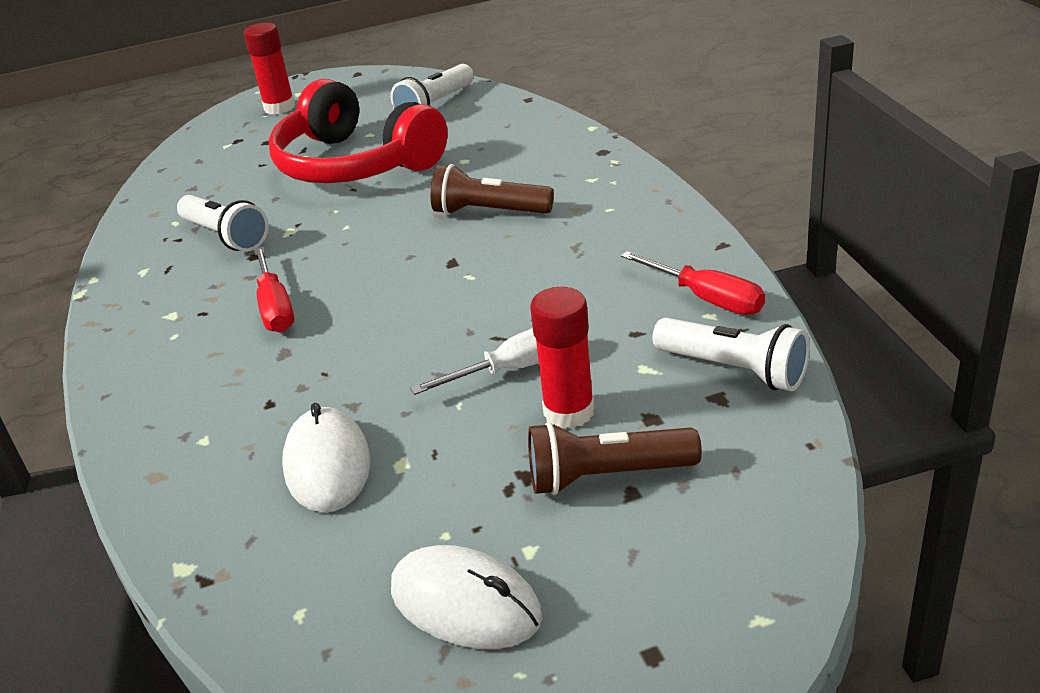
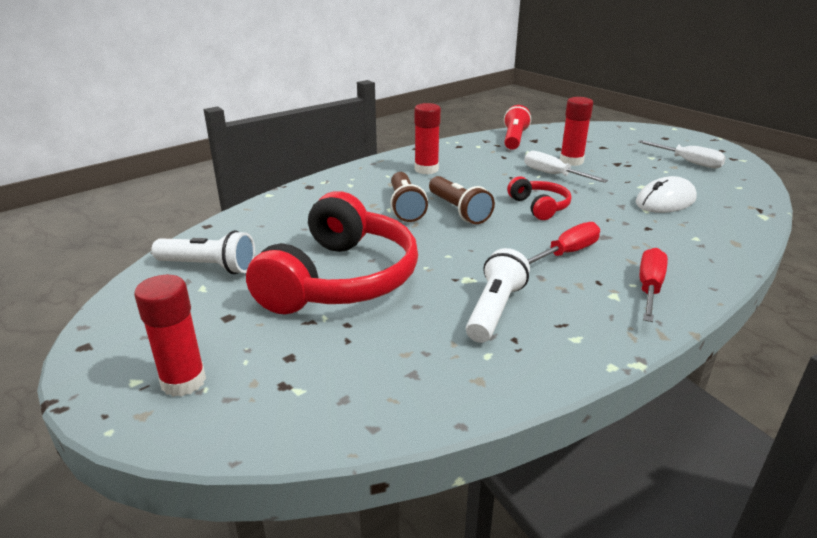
camera: 115 degrees left, 5 degrees down
white mouse [391,545,542,649] -> white screwdriver [638,140,726,168]
brown flashlight [528,422,702,495] -> brown flashlight moved to [429,176,495,224]
red screwdriver [621,251,765,315] -> red screwdriver moved to [640,248,668,322]
white flashlight [653,318,810,391] -> red flashlight [504,105,531,150]
none -> red glue stick [414,103,441,174]
none -> red headphones [507,176,572,220]

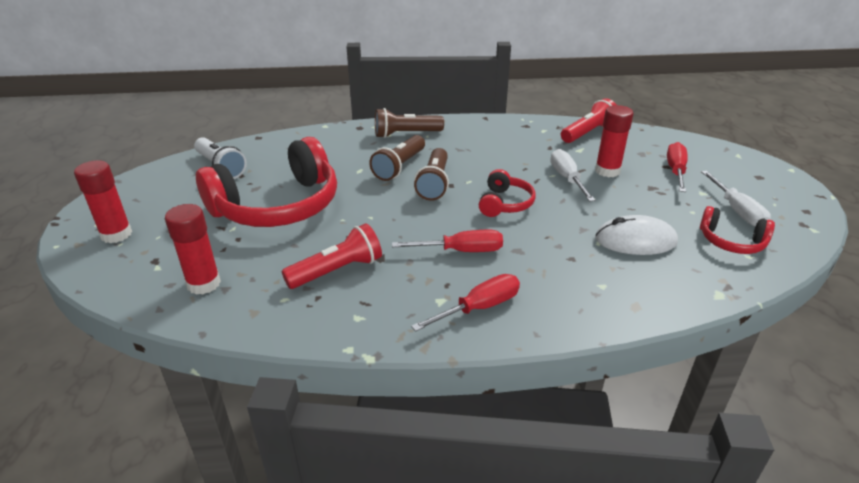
camera: 35 degrees right, 5 degrees up
red glue stick [414,103,441,174] -> red glue stick moved to [165,204,221,295]
white flashlight [466,248,530,343] -> red flashlight [282,224,382,289]
none -> brown flashlight [375,108,444,138]
none -> red screwdriver [667,142,688,192]
none -> red headphones [700,206,775,254]

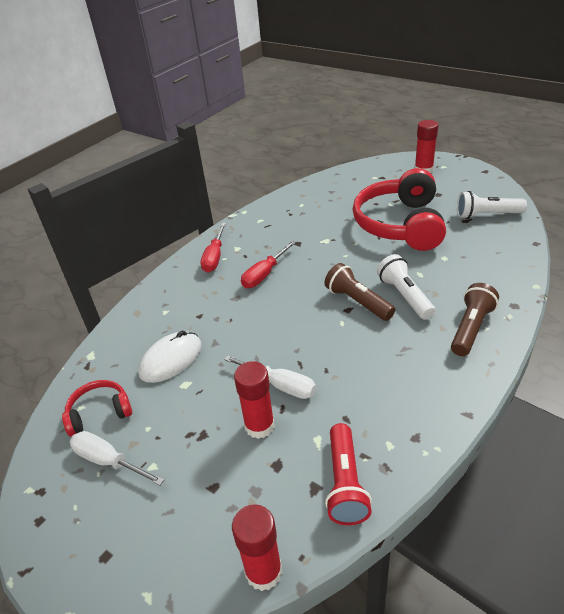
camera: 135 degrees right, 5 degrees up
red glue stick [165,204,221,295] -> red glue stick moved to [232,504,282,591]
red flashlight [282,224,382,289] -> none
brown flashlight [369,135,425,181] -> white flashlight [377,254,436,320]
red headphones [479,169,536,217] -> none
red screwdriver [667,142,688,192] -> none

